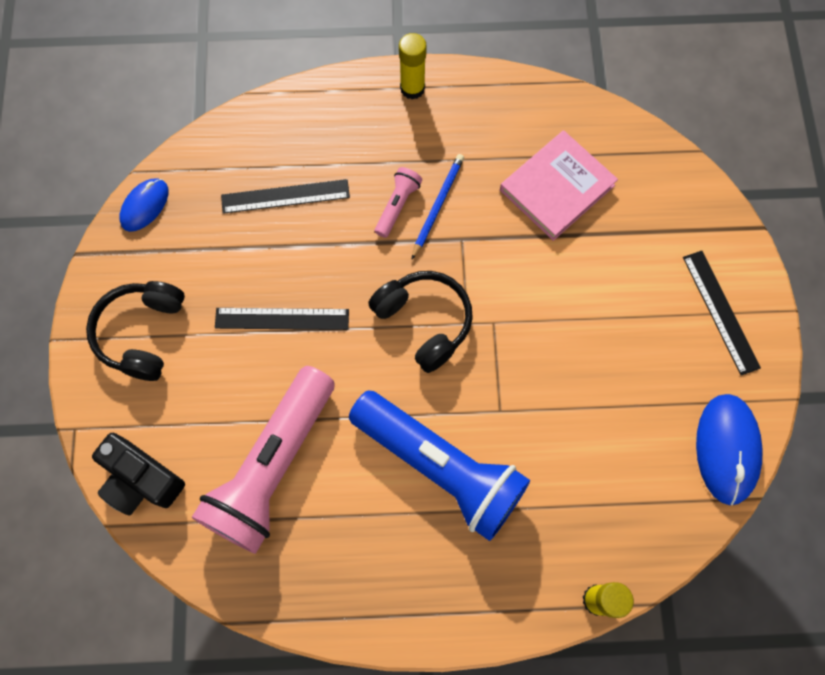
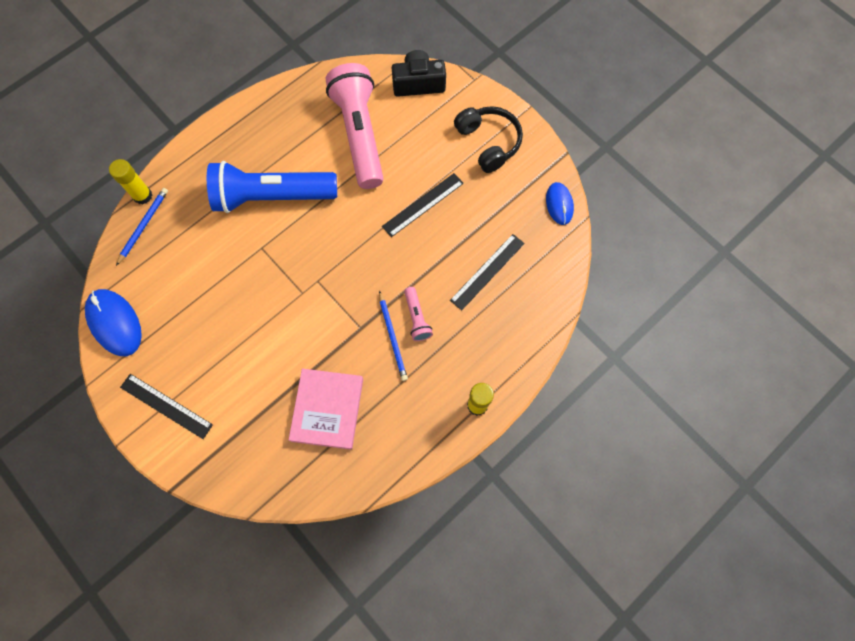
camera: 140 degrees right, 0 degrees up
black headphones [368,271,473,373] -> none
none -> blue pencil [116,188,168,266]

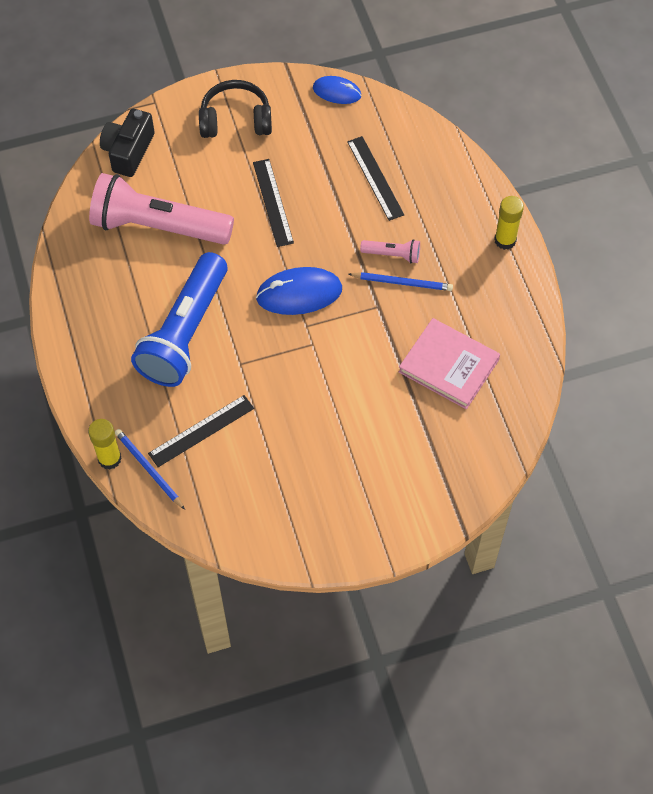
camera: 65 degrees left, 10 degrees down
blue mouse [85,289,142,356] -> blue mouse moved to [256,267,342,315]
black ruler [120,374,213,439] -> black ruler moved to [148,395,254,467]

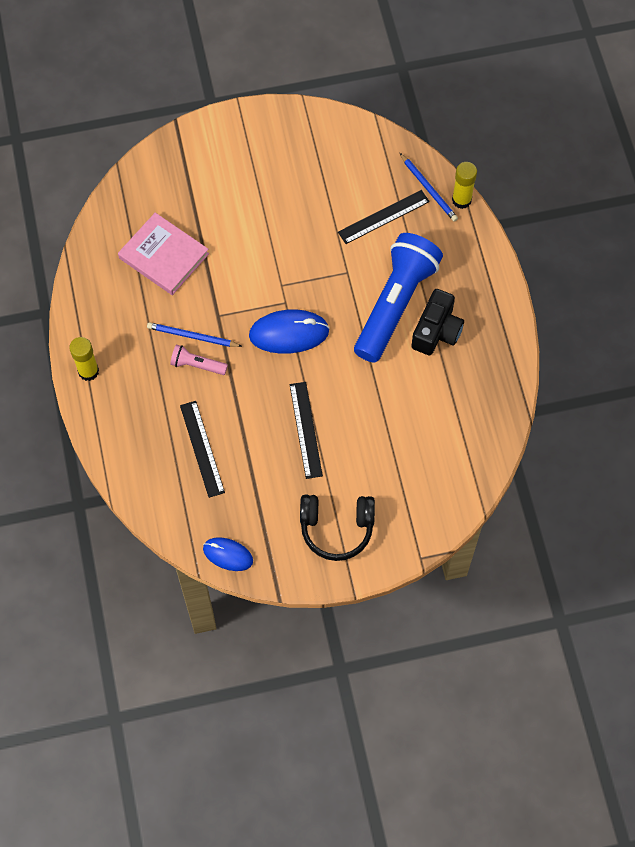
camera: 175 degrees left, 5 degrees up
pink flashlight [89,173,234,245] -> none
black camera [100,109,155,177] -> black camera moved to [411,289,464,355]

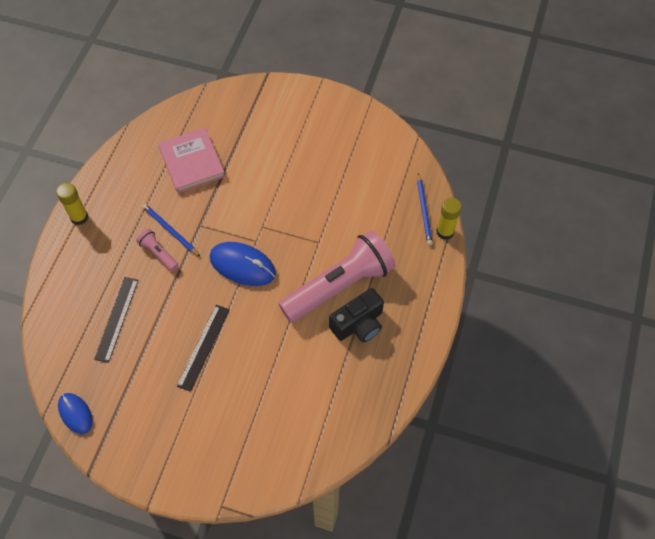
camera: 30 degrees right, 5 degrees down
black headphones [300,495,375,561] -> none
black ruler [338,190,430,244] -> none
blue flashlight [354,233,443,363] -> pink flashlight [278,230,396,323]

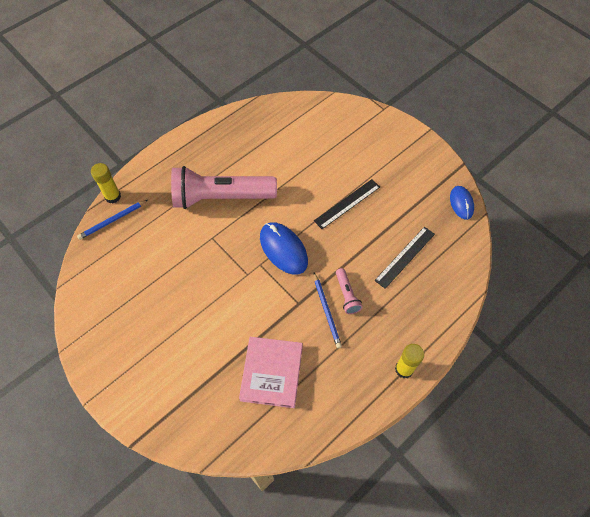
camera: 150 degrees left, 0 degrees up
black camera [329,288,384,342] -> none
blue pencil [417,173,433,246] -> blue pencil turned 150 degrees counterclockwise [77,200,148,240]

